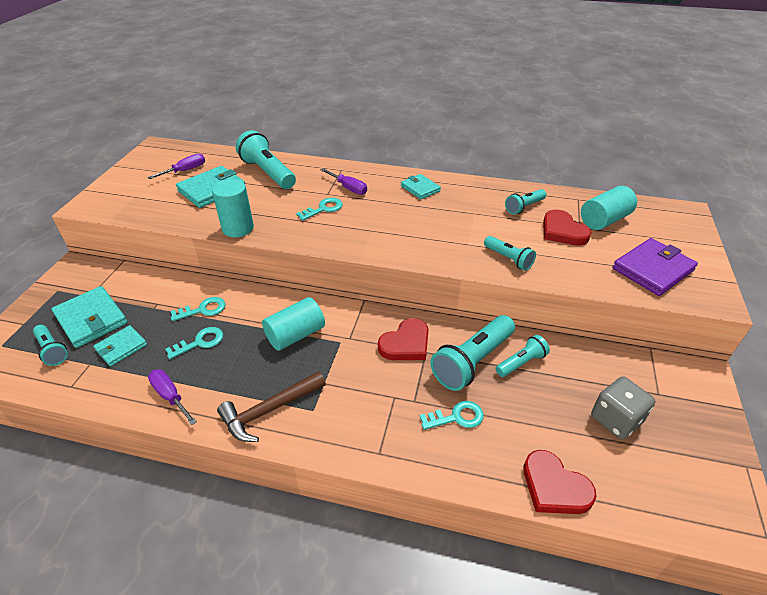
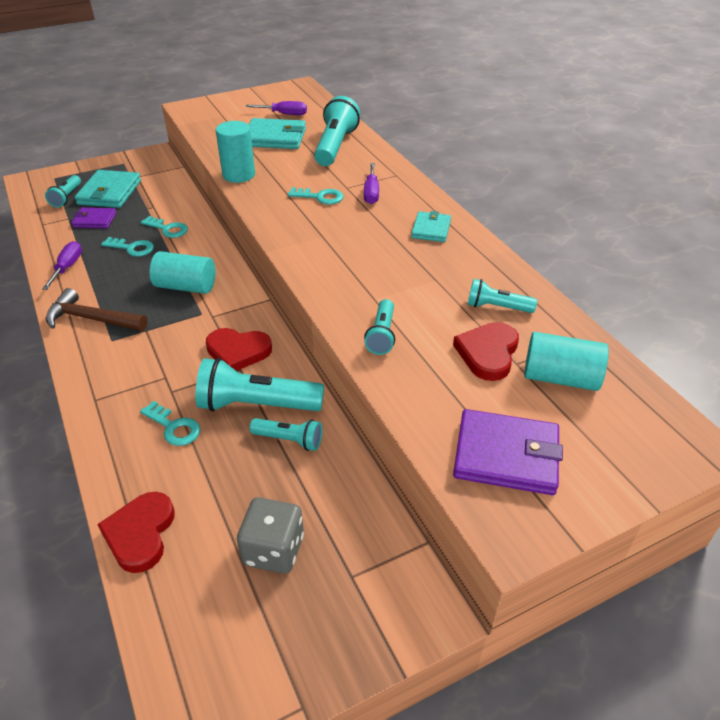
camera: 50 degrees right, 0 degrees up
turquoise wallet [94,325,147,366] -> purple wallet [72,207,117,228]

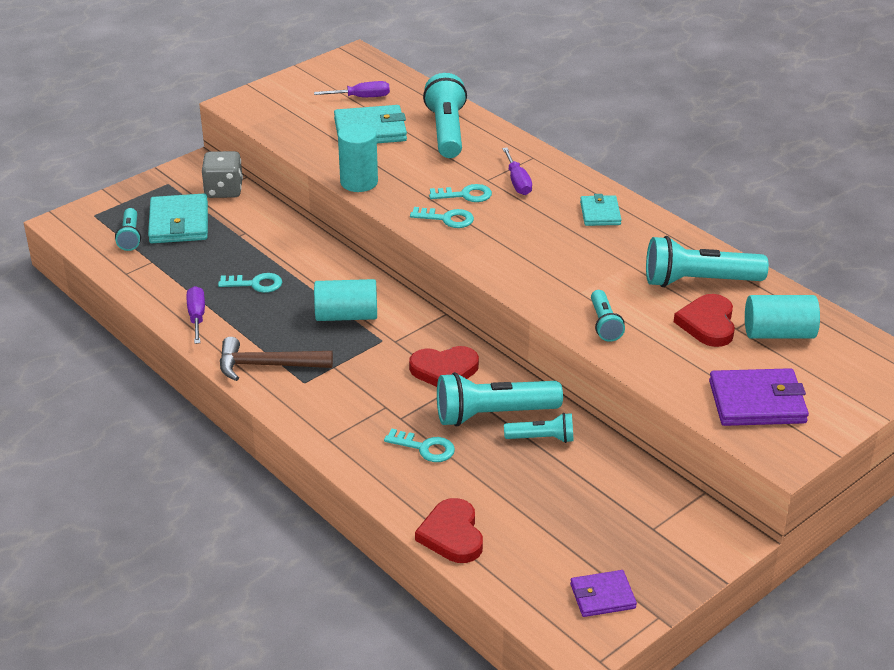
camera: 15 degrees left, 5 degrees down
purple wallet [72,207,117,228] -> purple wallet moved to [570,570,637,617]
turquoise key [141,216,188,238] -> turquoise key moved to [410,207,474,228]
grey dice [237,497,304,574] -> grey dice moved to [202,151,243,198]
turquoise flashlight [467,279,537,313] -> turquoise flashlight [646,236,769,287], size x1.80

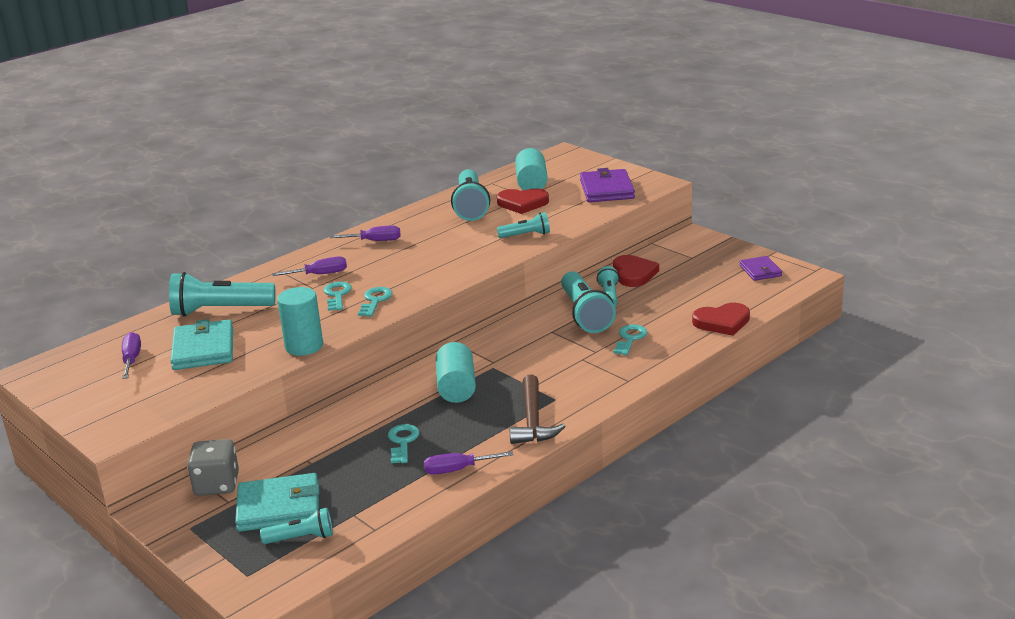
camera: 90 degrees left, 10 degrees down
red heart [409,346,479,387] -> red heart moved to [613,255,659,287]
turquoise wallet [580,194,622,226] -> purple screwdriver [329,226,400,241]

